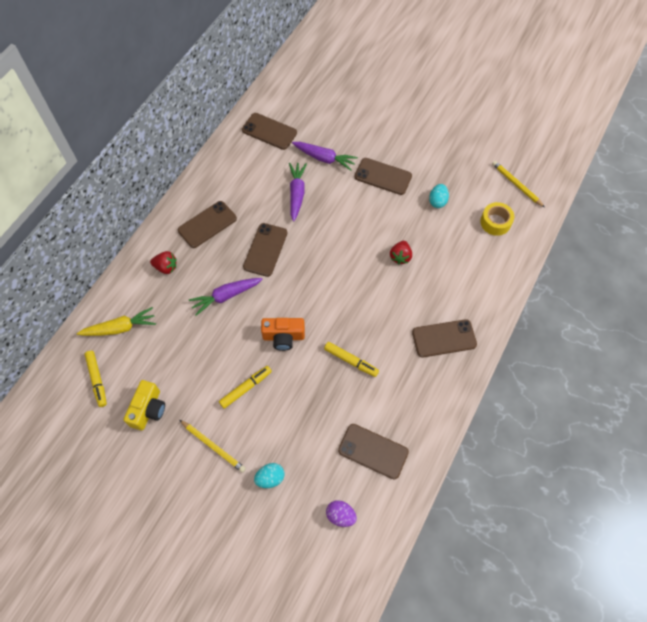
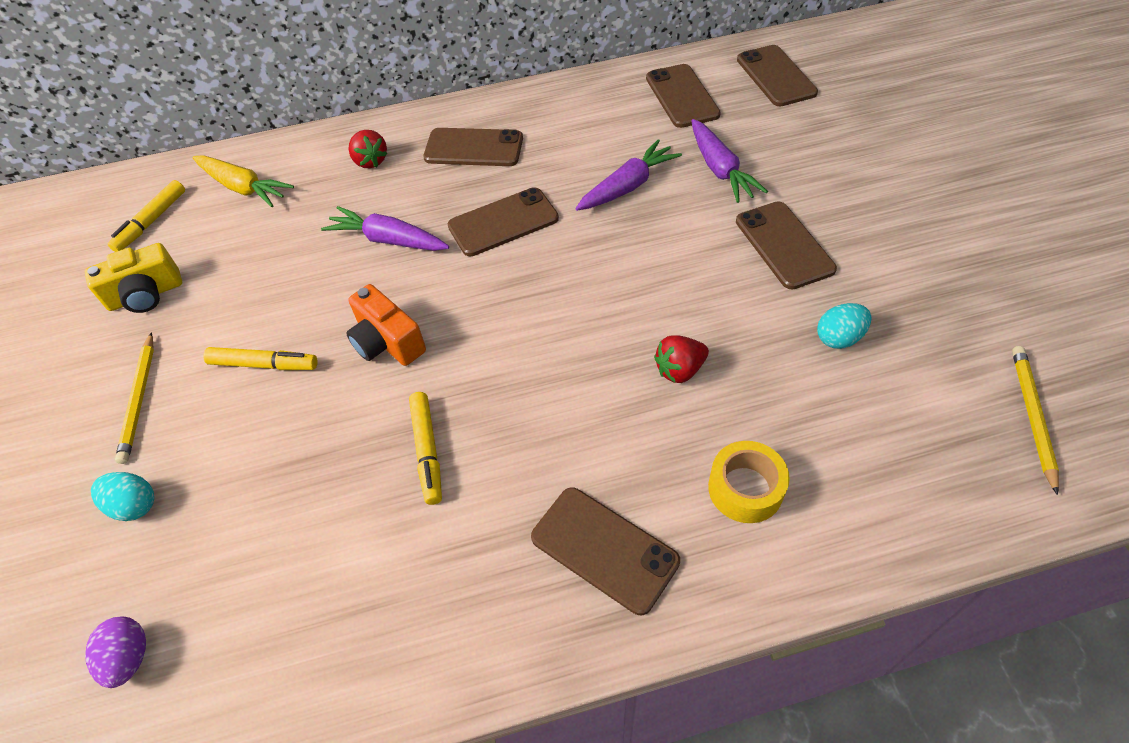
camera: 50 degrees right, 10 degrees down
brown phone [338,424,409,479] -> brown phone moved to [737,45,818,106]
yellow tape [480,202,514,236] -> yellow tape moved to [708,441,790,523]

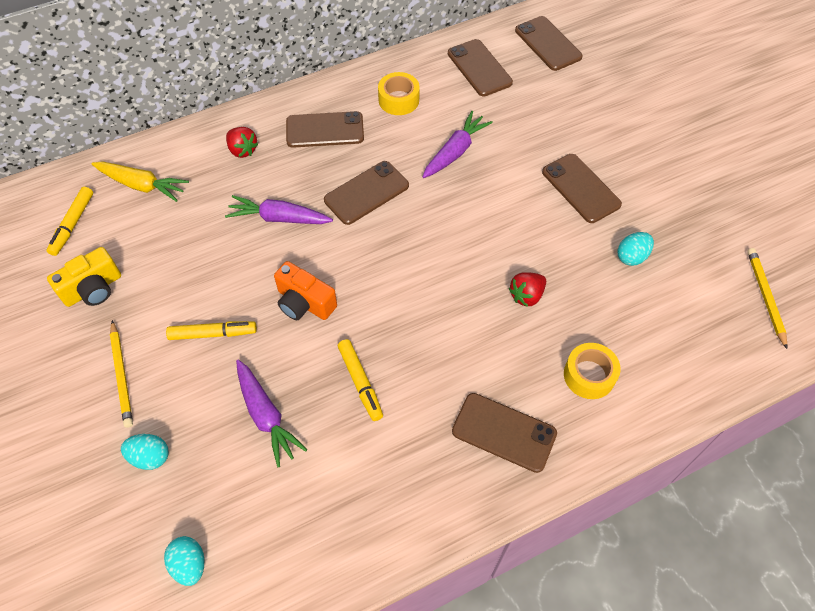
camera: 15 degrees left, 5 degrees up
purple egg [85,617,146,688] -> turquoise egg [164,536,204,586]
purple carrot [691,119,768,203] -> purple carrot moved to [236,360,307,467]
none -> yellow tape [378,72,420,115]

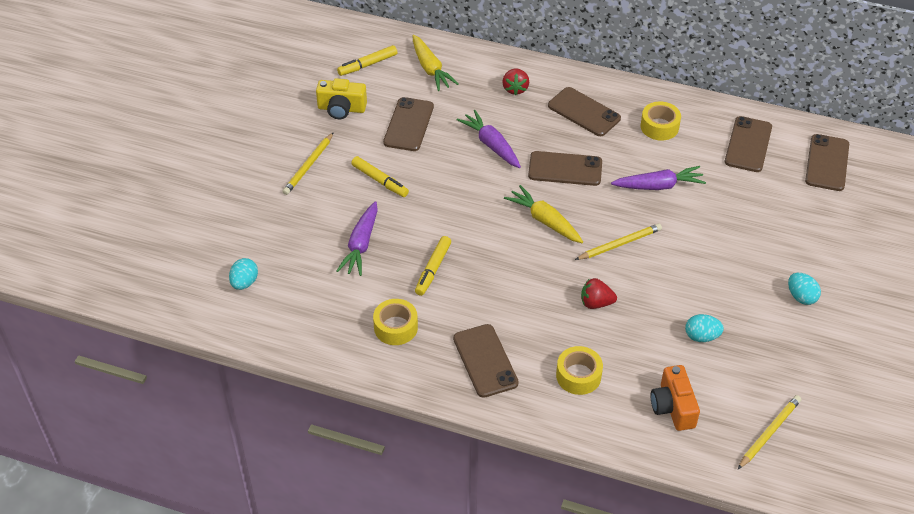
camera: 45 degrees right, 10 degrees down
turquoise egg [121,434,169,470] -> turquoise egg moved to [788,273,821,305]
orange camera [274,261,337,320] -> orange camera moved to [651,365,700,431]
brown phone [542,154,622,223] -> brown phone moved to [383,97,434,151]
none -> yellow tape [373,299,418,345]
none -> yellow carrot [504,185,583,243]
none -> yellow pencil [575,224,662,260]

